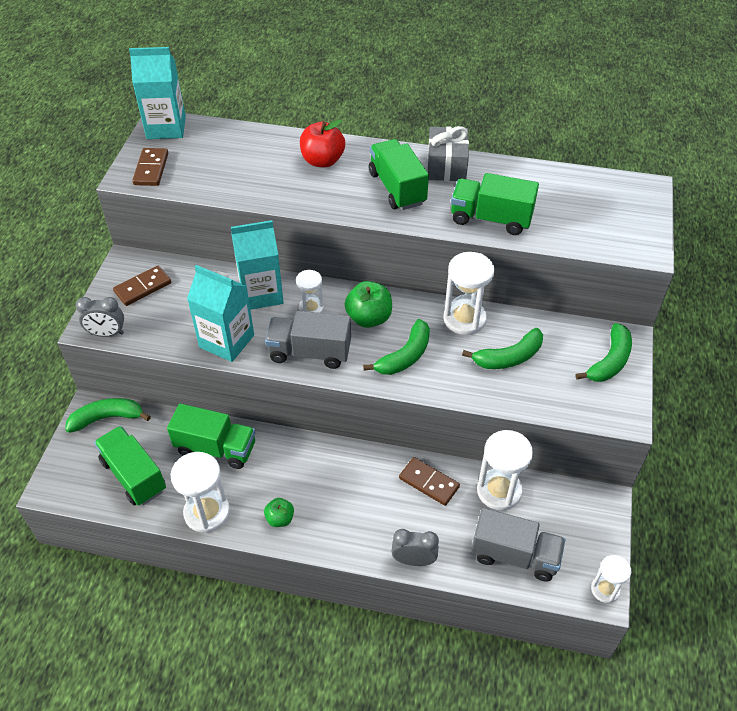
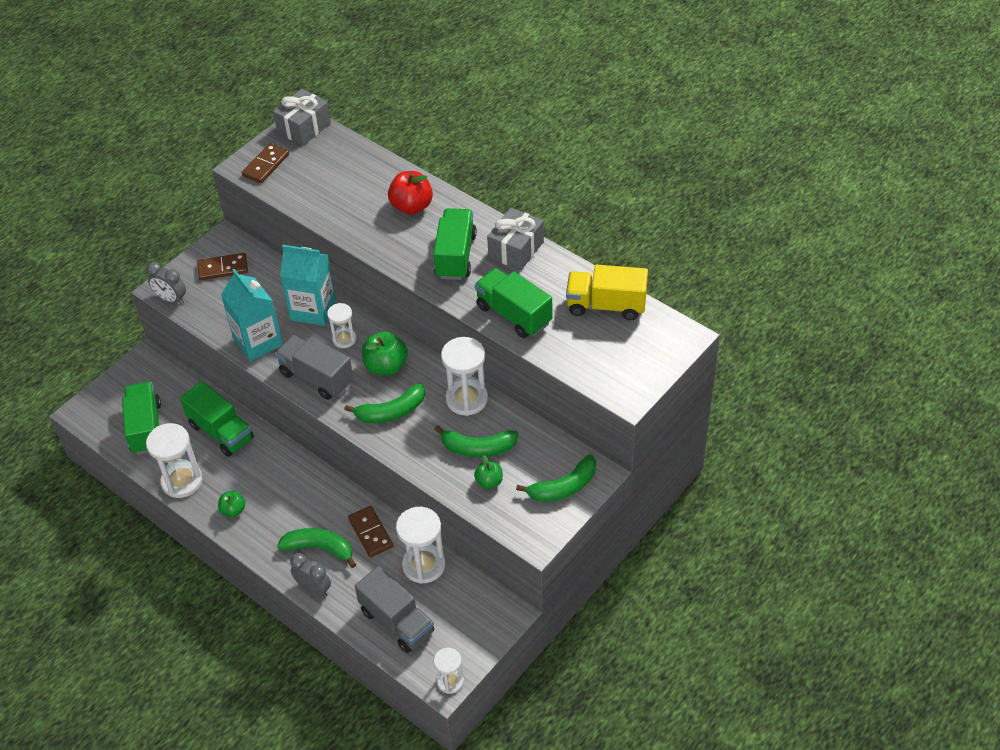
camera: 30 degrees right, 0 degrees up
green banana [65,398,151,433] -> green banana moved to [277,528,356,568]
turquoise carton [129,47,186,139] -> grey gift [273,89,331,146]
none -> green apple [474,455,503,489]
none -> yellow truck [566,265,648,320]

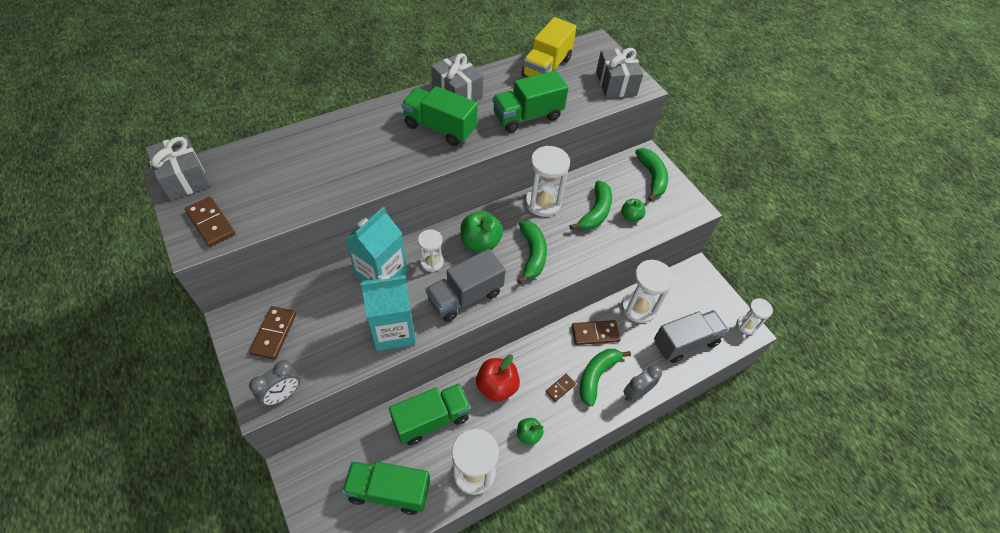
camera: 75 degrees left, 5 degrees up
red apple [388,171,433,215] -> red apple moved to [476,355,520,402]
none -> brown domino [546,374,576,402]
none -> grey gift [596,48,643,98]

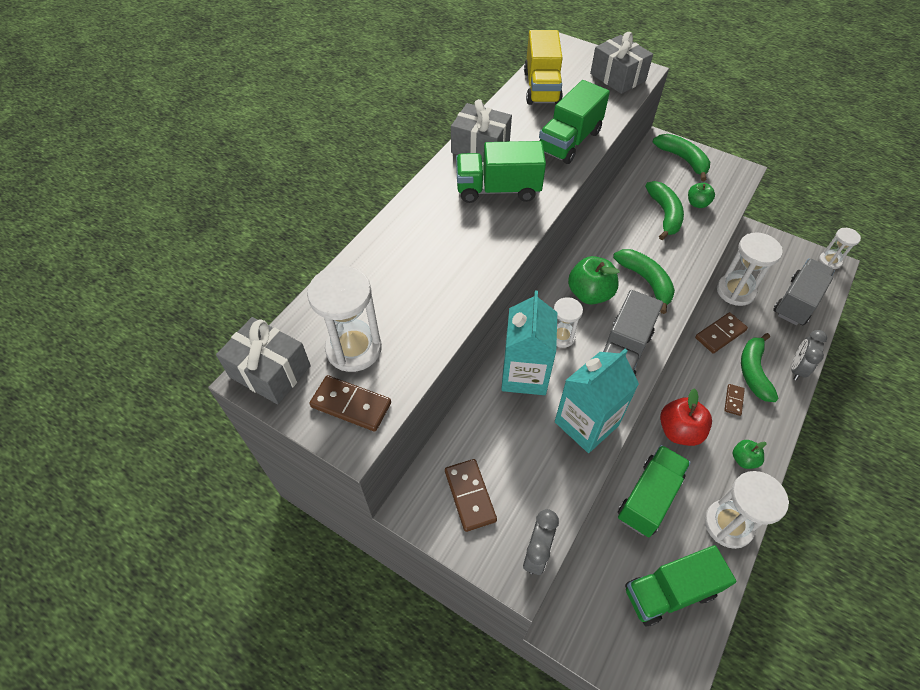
camera: 25 degrees left, 0 degrees up
white hourglass [525,146,570,217] -> white hourglass moved to [307,266,382,372]

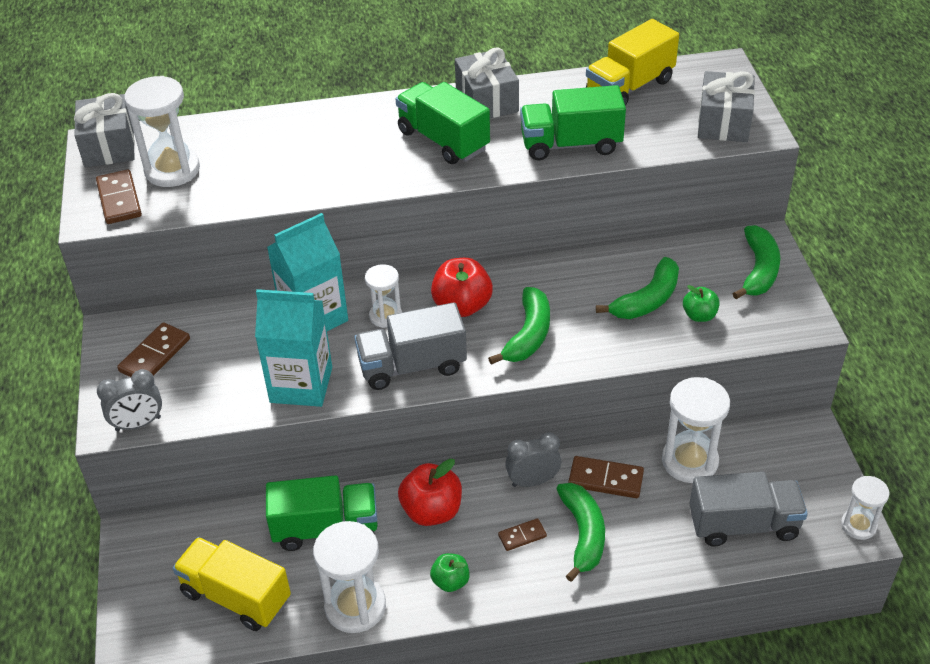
camera: 50 degrees right, 10 degrees down
green apple [568,256,620,305] -> red apple [431,258,493,317]
green truck [625,545,736,626] -> yellow truck [173,537,291,631]
green banana [741,333,779,402] -> green banana turned 120 degrees clockwise [557,483,605,582]
grey clock [791,330,827,380] -> grey clock moved to [505,433,561,487]

